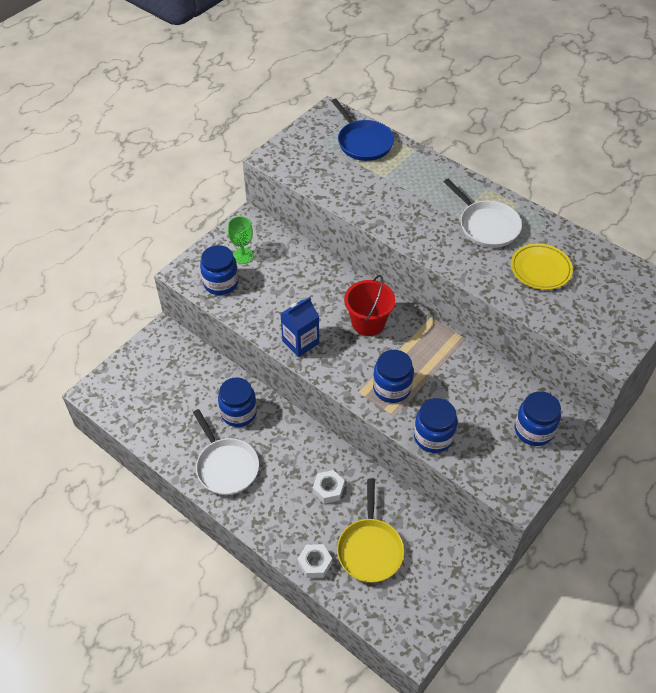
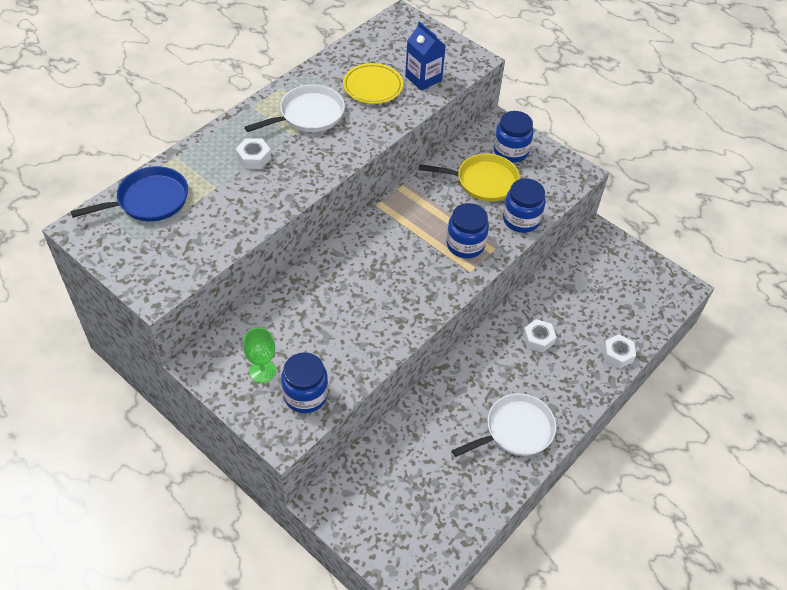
camera: 90 degrees left, 0 degrees up
blue jar [218,377,257,427] -> none
blue carton [280,297,319,357] -> blue carton moved to [405,21,446,91]
yellow pan [337,478,404,583] -> yellow pan moved to [419,153,520,201]
red bucket [344,275,395,336] -> none
none -> white nut [236,138,271,169]

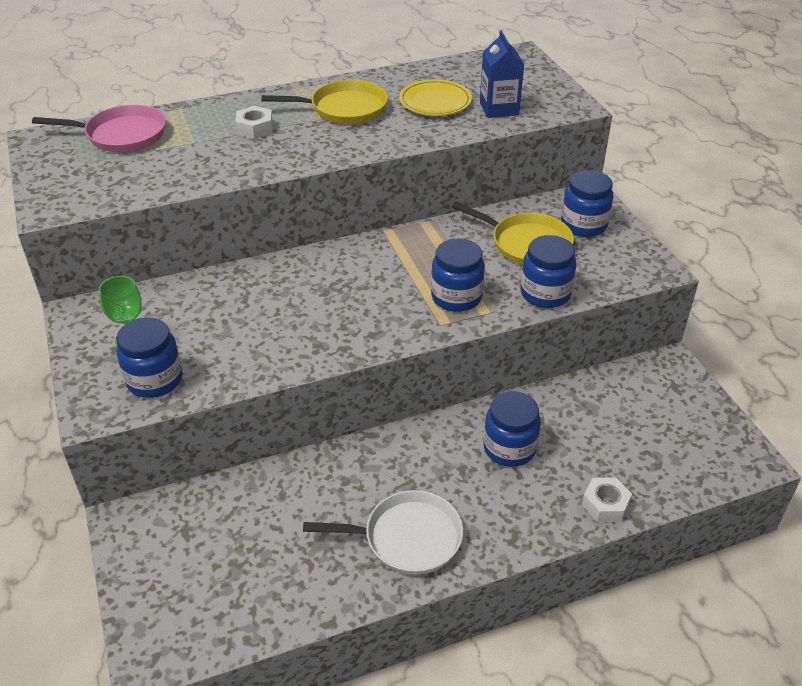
camera: 30 degrees right, 10 degrees down
blue pan [70,166,188,221] -> pink pan [32,105,166,152]
white pan [245,84,345,132] -> yellow pan [262,80,388,124]
white nut [523,319,556,353] -> blue jar [483,391,541,467]

